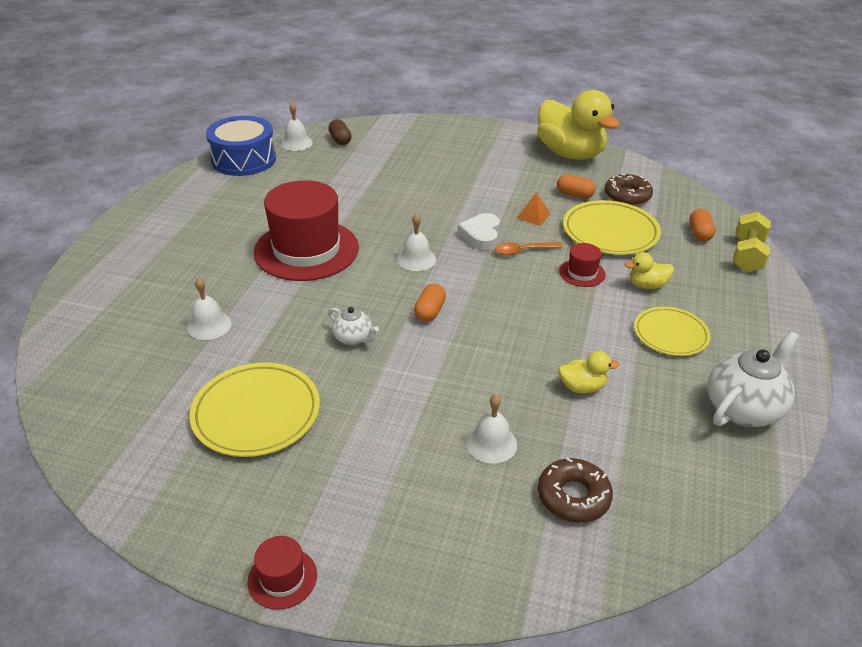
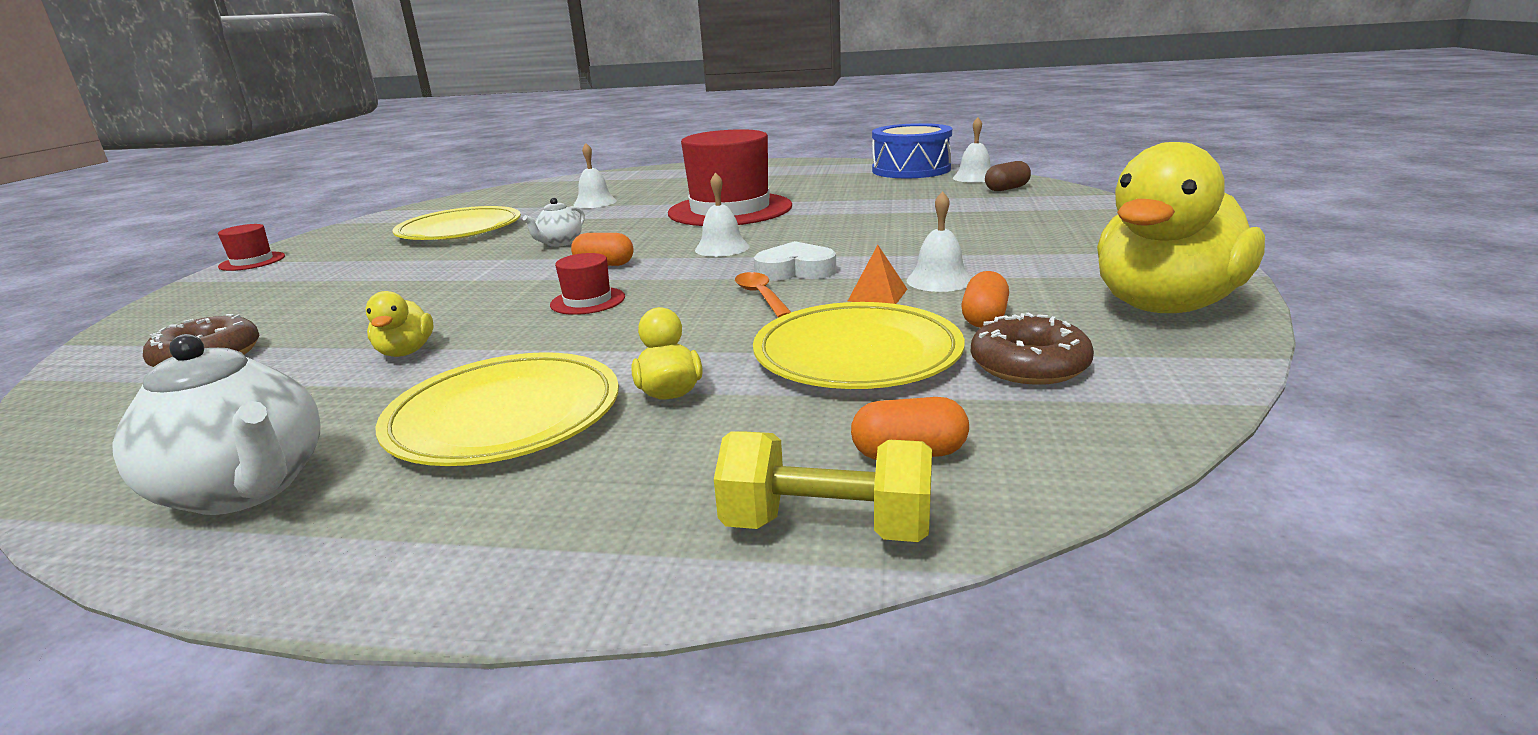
camera: 85 degrees right, 15 degrees down
white bell [466,394,517,464] -> white bell moved to [906,191,972,292]
red hat [559,243,606,287] -> red hat moved to [550,253,625,315]
yellow plate [634,307,711,356] -> yellow plate [376,352,619,466], size x1.52

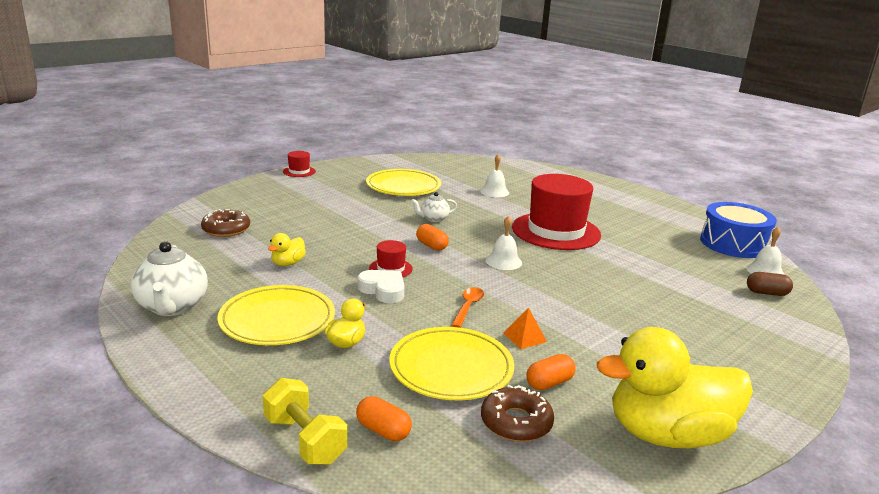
camera: 35 degrees right, 0 degrees up
white heart [754,241,837,281] -> white heart moved to [357,270,405,303]
white bell [906,191,972,292] -> none

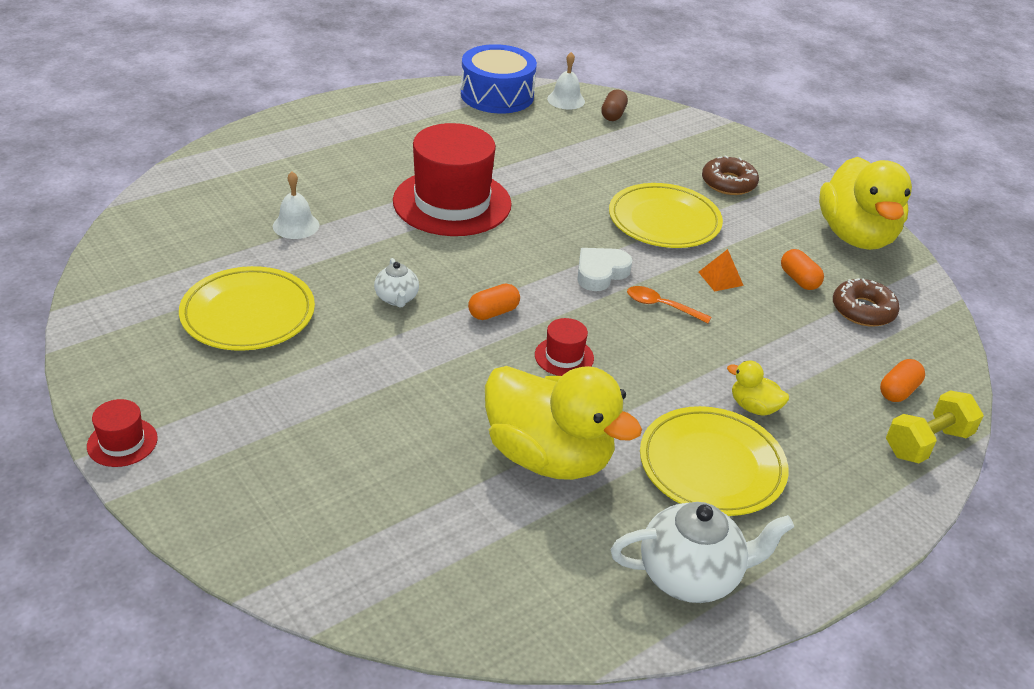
camera: 85 degrees left, 15 degrees up
brown donut [201,209,250,237] -> brown donut moved to [702,155,759,195]
yellow duck [268,233,306,266] -> yellow duck [485,366,642,480], size x2.36
white heart [357,270,405,303] -> white heart moved to [577,248,632,291]
yellow plate [389,327,514,400] -> yellow plate moved to [609,183,723,248]
white bell [486,216,522,270] -> none

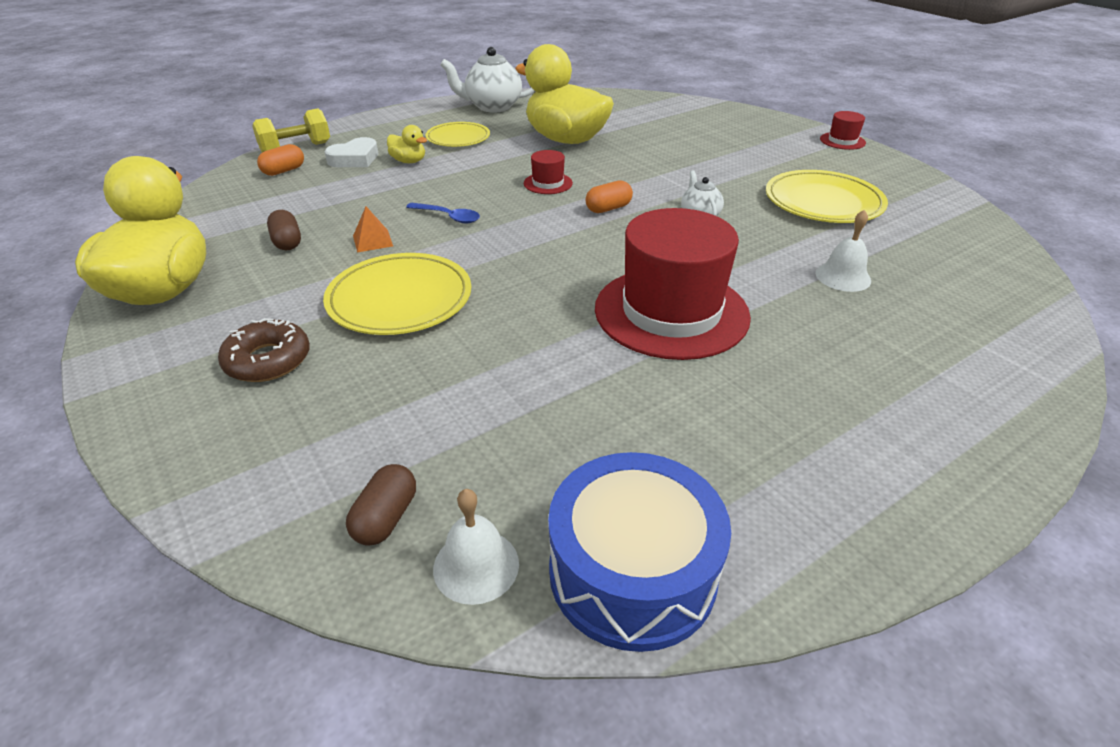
camera: 175 degrees left, 0 degrees up
white heart [577,248,632,291] -> white heart moved to [325,137,378,167]
orange spoon [627,286,711,323] -> blue spoon [406,203,480,224]
yellow plate [640,406,789,516] -> yellow plate [425,122,490,147], size x0.66
orange capsule [781,249,824,290] -> brown capsule [267,210,301,250]
brown donut [833,278,900,327] -> none

